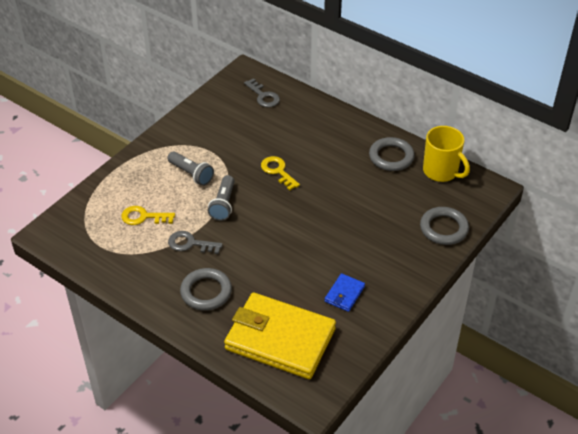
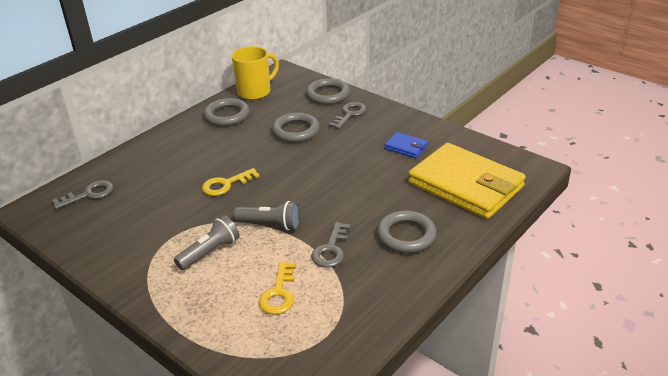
camera: 85 degrees left, 10 degrees down
yellow wallet [224,293,336,379] -> yellow wallet turned 75 degrees counterclockwise [408,143,526,219]
none -> grey ring [272,112,320,143]
none -> grey key [329,102,367,129]

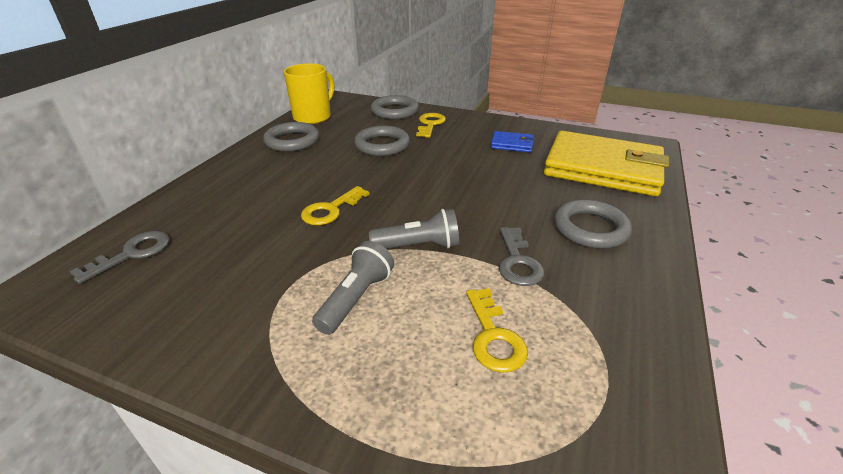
camera: 20 degrees left, 0 degrees up
grey key [329,102,367,129] -> yellow key [416,113,446,138]

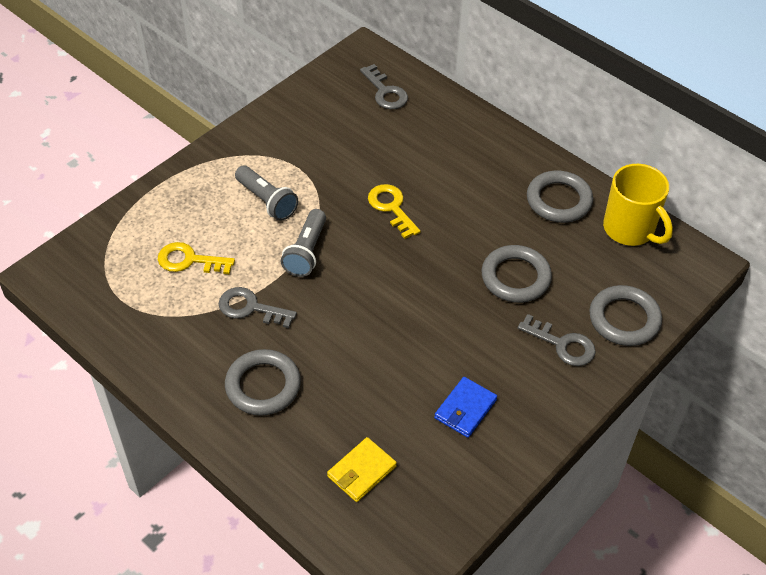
camera: 110 degrees right, 15 degrees up
yellow key [416,113,446,138] -> grey key [518,314,596,366]
yellow wallet [544,131,669,196] -> yellow wallet [327,437,397,502], size x0.42

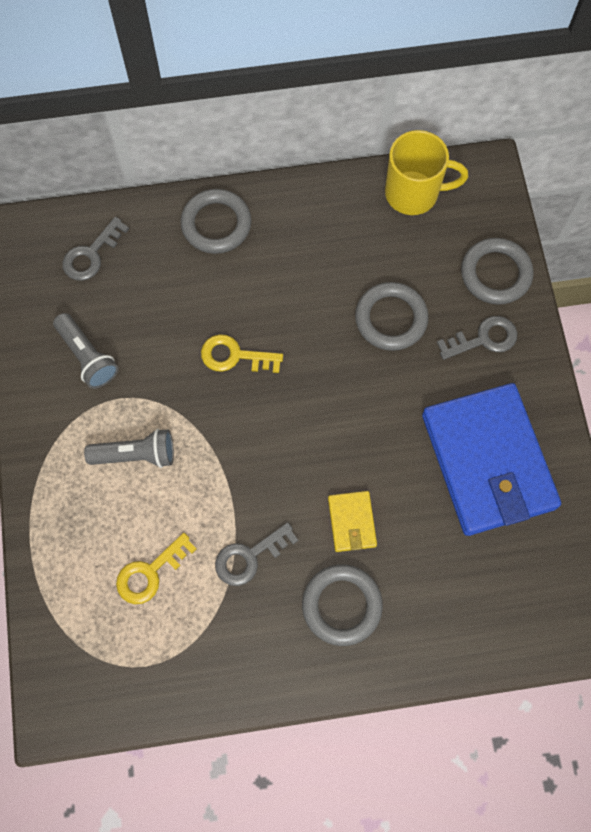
camera: 50 degrees left, 20 degrees up
grey flashlight [281,209,326,277] -> grey flashlight moved to [53,313,118,389]
yellow wallet [327,437,397,502] -> yellow wallet moved to [328,491,377,552]
grey key [360,64,408,109] -> grey key turned 120 degrees clockwise [62,217,129,281]
blue wallet [434,377,497,438] -> blue wallet [422,383,561,536], size x2.40
grey ring [527,171,593,223] -> grey ring moved to [180,189,251,254]

